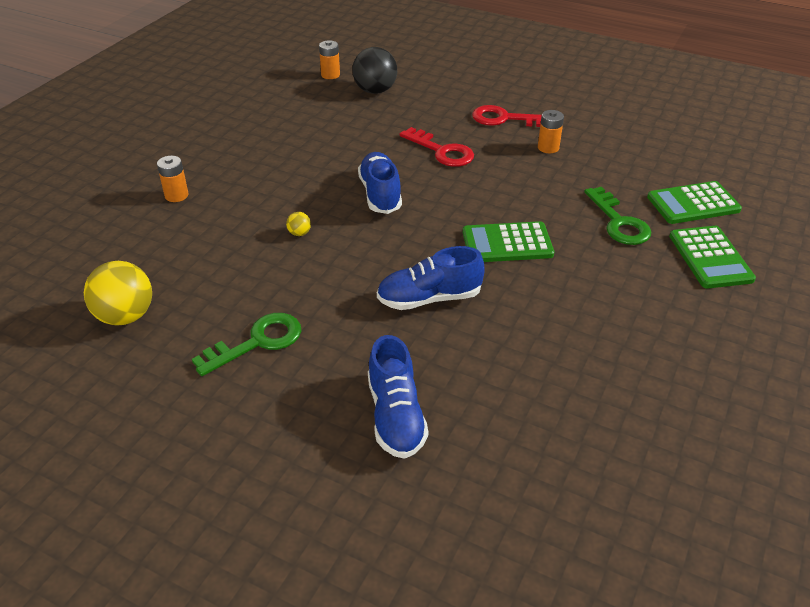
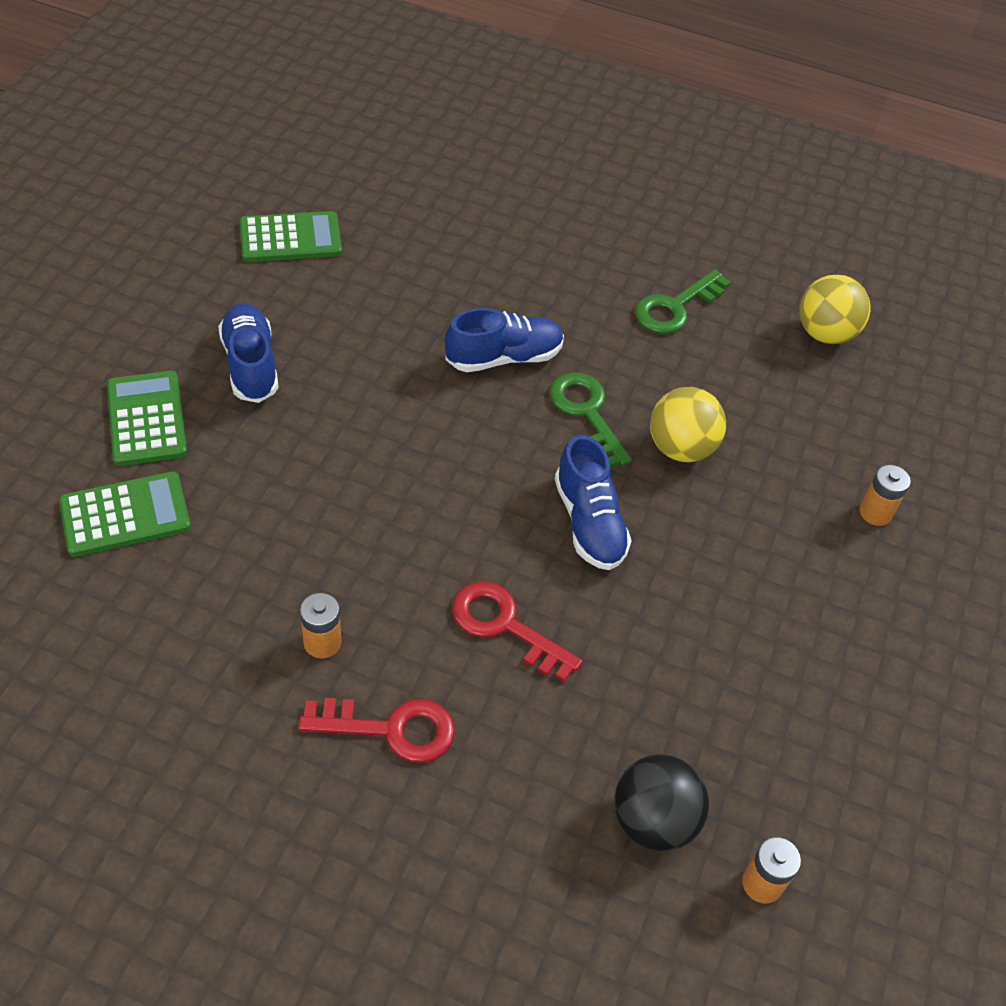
camera: 170 degrees right, 10 degrees up
yellow ball [286,212,311,236] -> yellow ball [650,387,726,462], size x2.32
blue shoe [368,335,428,459] -> blue shoe moved to [218,303,279,403]
green calculator [463,221,554,262] -> green calculator moved to [239,211,342,262]
green key [584,187,651,245] -> green key moved to [549,372,632,468]

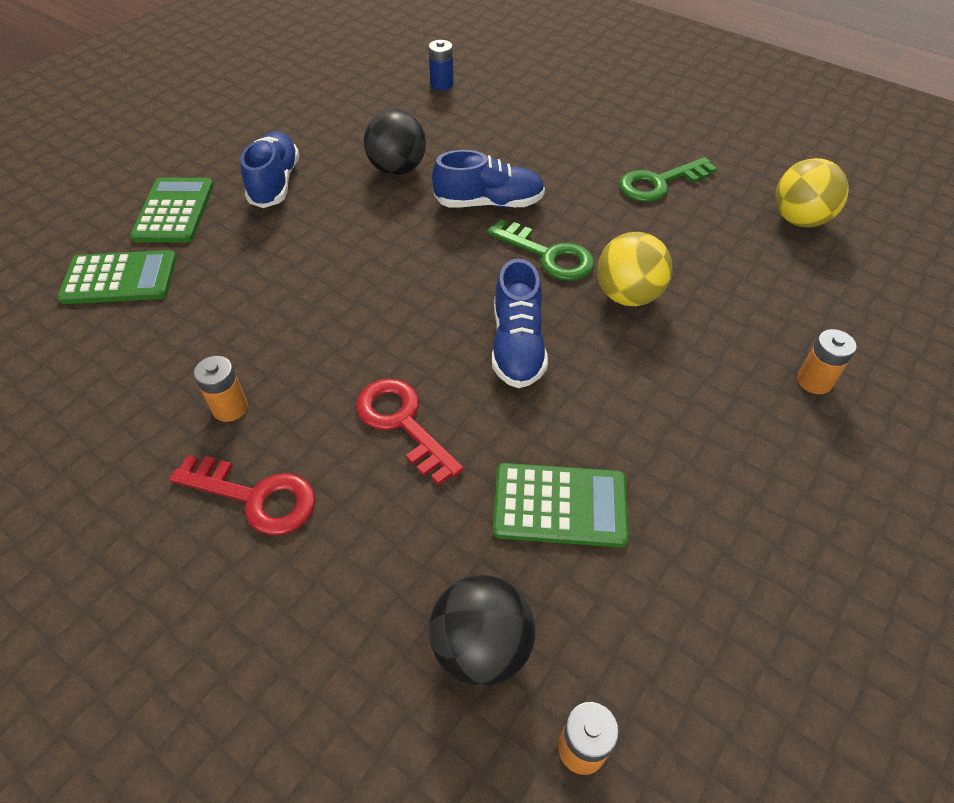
camera: 20 degrees right, 0 degrees up
green calculator [239,211,342,262] -> green calculator moved to [493,463,629,547]
green key [549,372,632,468] -> green key turned 135 degrees clockwise [487,219,594,281]
none -> black ball [364,109,426,175]
none -> blue battery [428,40,454,91]

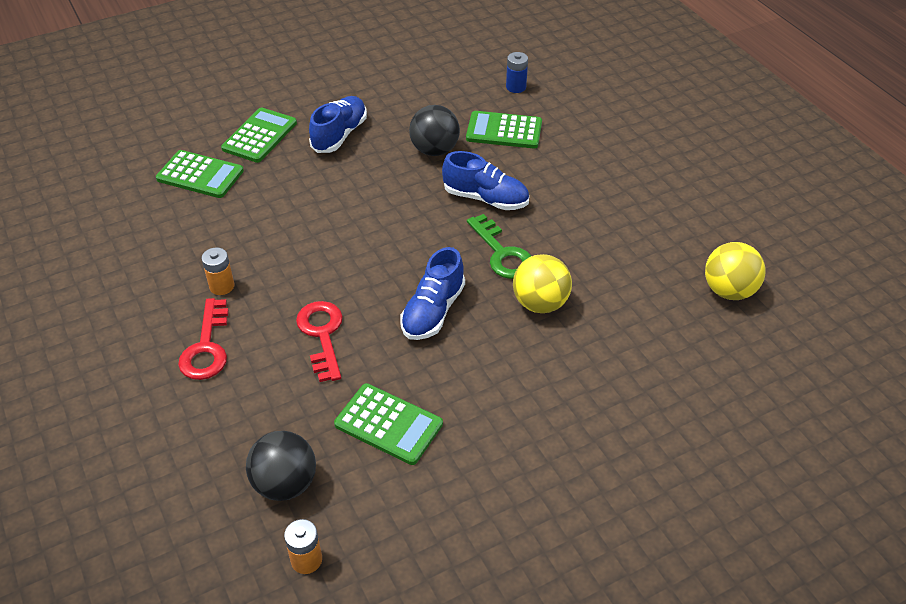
camera: 25 degrees right, 5 degrees down
red key [170,455,315,535] -> red key turned 45 degrees clockwise [178,298,229,380]
green key [619,157,717,202] -> none
orange battery [797,329,856,394] -> none
none -> green calculator [466,111,542,148]

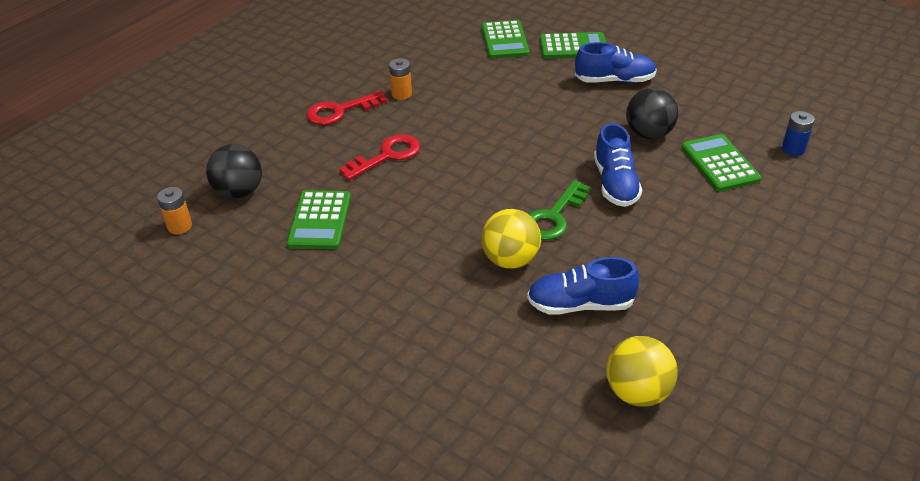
camera: 65 degrees right, 5 degrees down
blue shoe [400,247,465,340] -> blue shoe moved to [527,257,639,315]

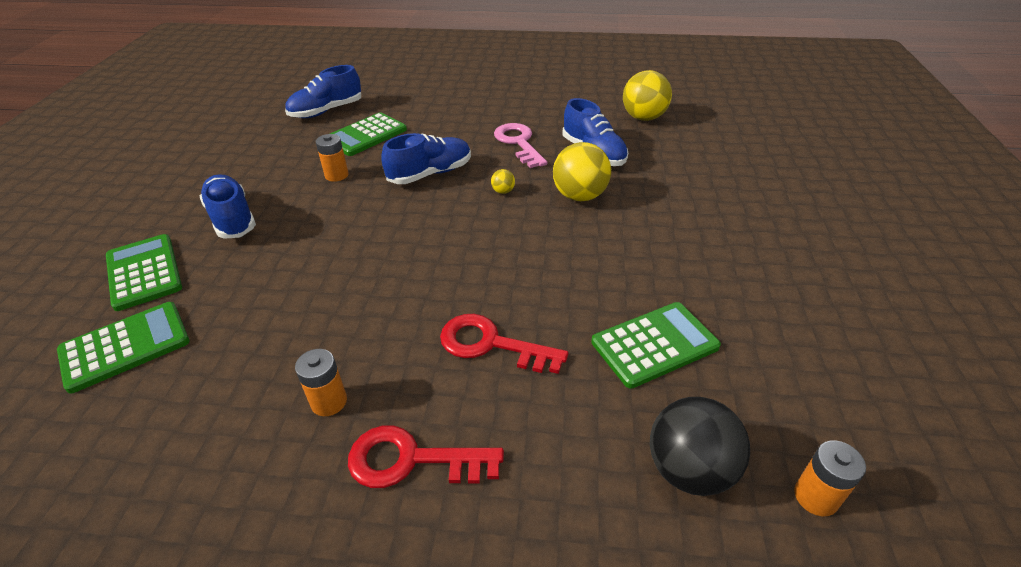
camera: 120 degrees left, 0 degrees up
red key [306,91,387,125] -> red key turned 150 degrees clockwise [348,425,504,488]
green key [529,180,590,240] -> yellow ball [491,169,515,194]
black ball [626,88,678,139] -> orange battery [316,134,349,182]
blue battery [782,111,815,156] -> blue shoe [285,65,361,118]
none -> pink key [494,123,548,168]

